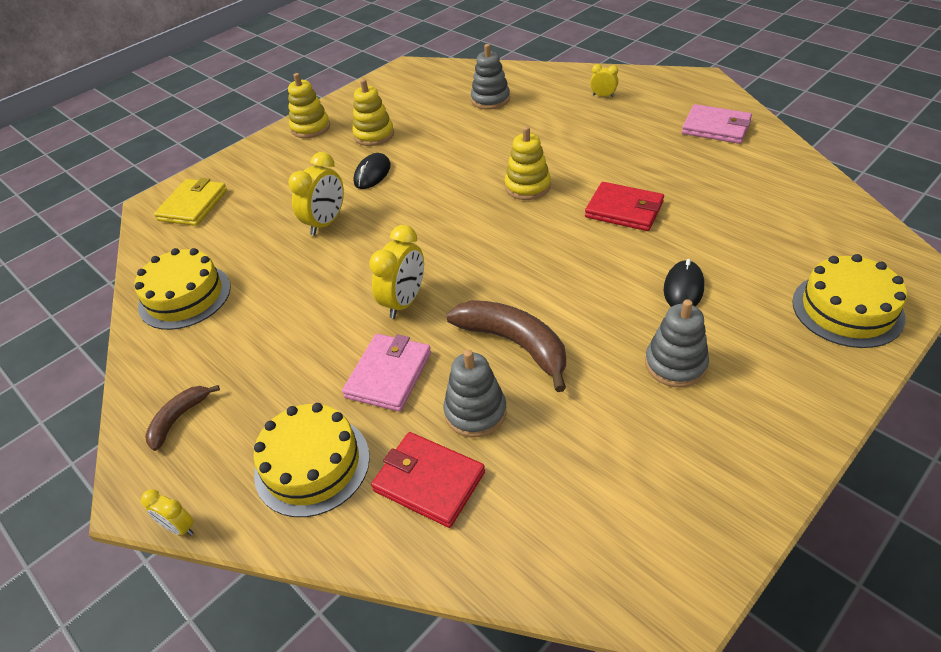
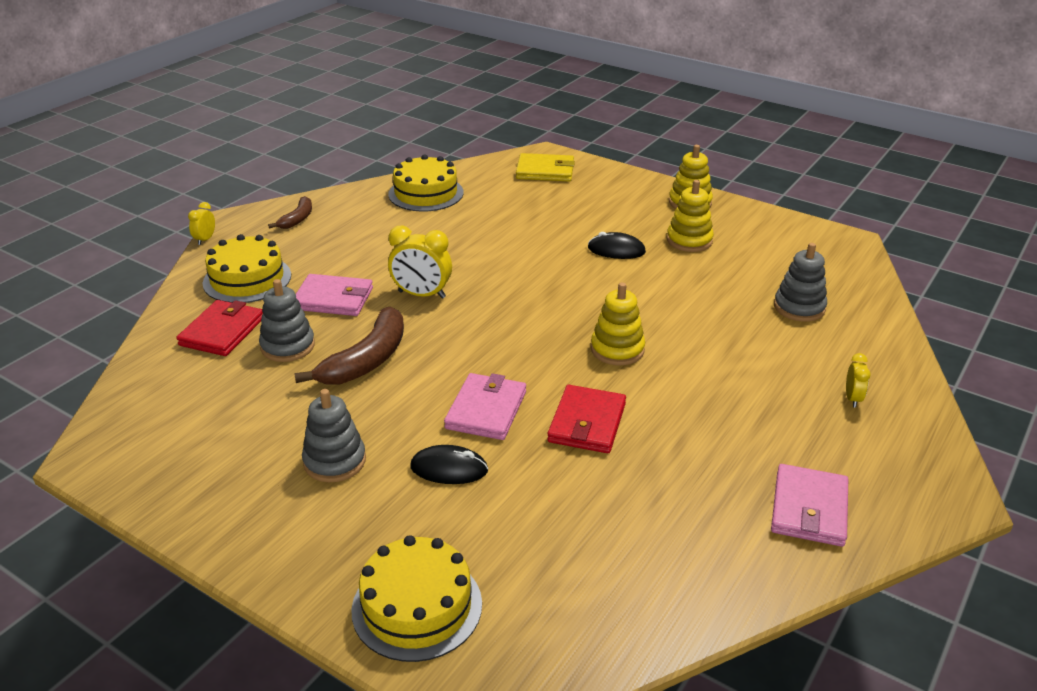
camera: 75 degrees right, 10 degrees down
brown banana [145,385,220,451] -> brown banana turned 90 degrees clockwise [268,196,312,229]
yellow clock [288,152,344,236] -> none
none -> pink wallet [444,373,526,440]

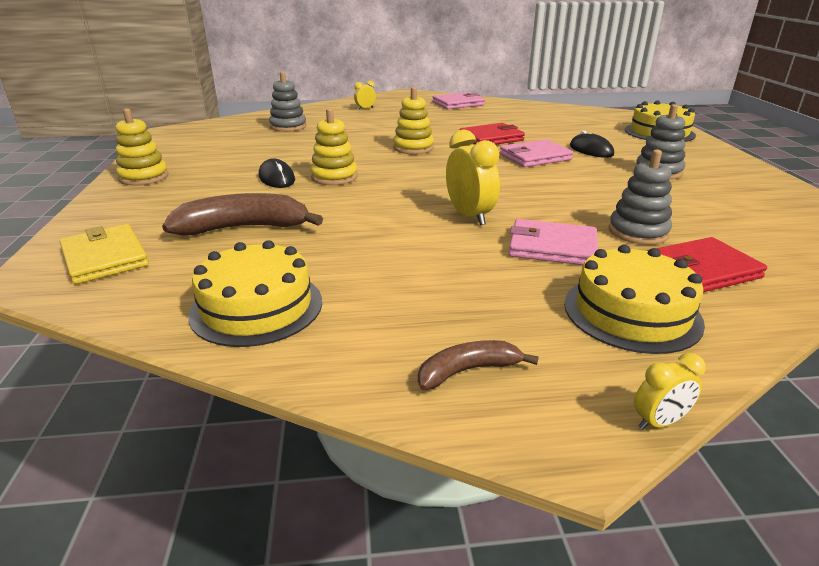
camera: 130 degrees left, 5 degrees down
brown banana [294,307,404,385] -> brown banana moved to [162,193,323,235]
pink wallet [296,274,373,316] -> pink wallet turned 45 degrees counterclockwise [509,219,598,265]
yellow stacking toy [667,180,714,252] -> yellow stacking toy moved to [310,108,358,185]

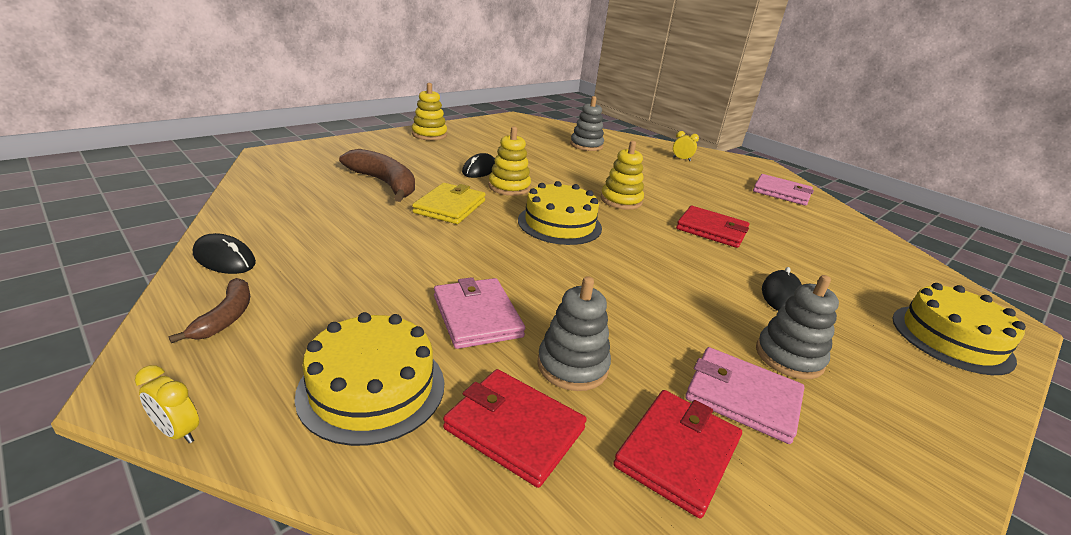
camera: 50 degrees right, 0 degrees up
yellow wallet [60,224,149,284] -> yellow wallet moved to [412,183,486,224]
yellow cake [188,240,322,347] -> yellow cake moved to [518,181,602,245]
brown banana [418,340,539,390] -> brown banana turned 60 degrees clockwise [169,278,250,343]
yellow clock [446,130,500,225] -> none
pink wallet [500,139,573,167] -> pink wallet moved to [685,347,804,444]
none -> black mouse [193,233,256,274]
none -> red wallet [613,390,742,518]

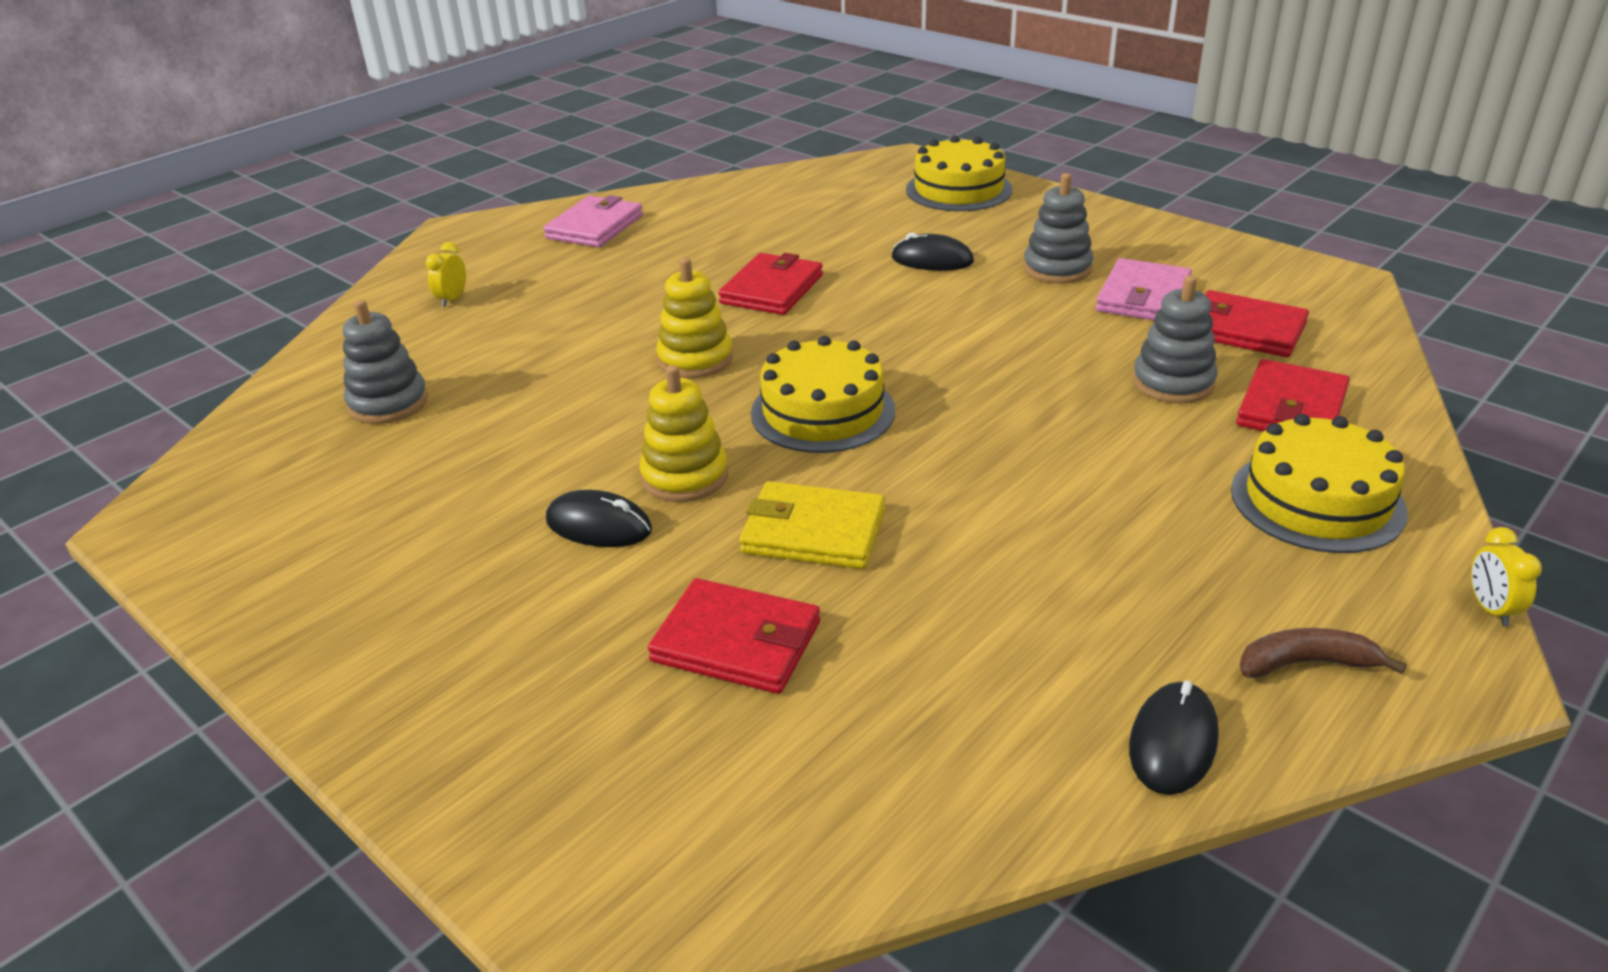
camera: 90 degrees left, 5 degrees up
yellow clock [135,365,199,444] -> yellow clock turned 150 degrees clockwise [1471,527,1542,627]
brown banana [339,149,415,202] -> red wallet [648,578,820,694]
yellow stacking toy [412,83,447,140] -> none
pink wallet [434,277,525,349] -> none

